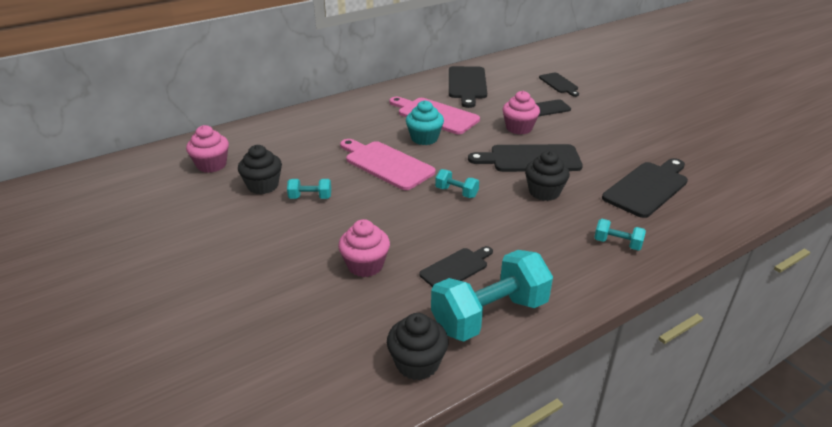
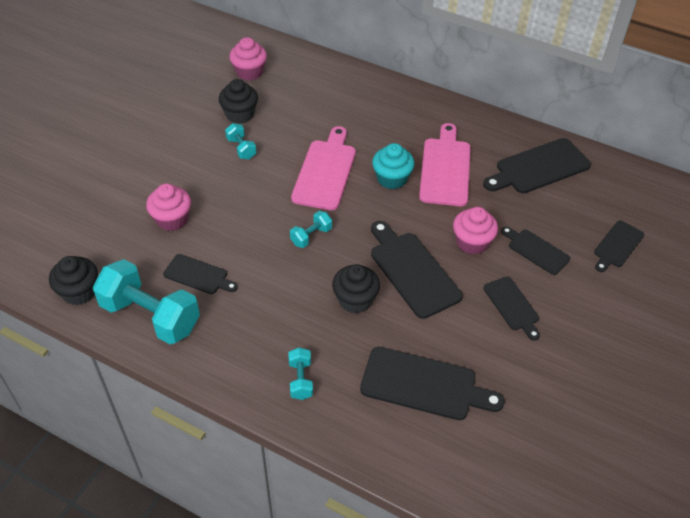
camera: 60 degrees right, 15 degrees up
turquoise dumbbell [435,169,479,198] -> turquoise dumbbell turned 45 degrees clockwise [290,211,332,248]
none -> black cutting board [483,277,540,341]

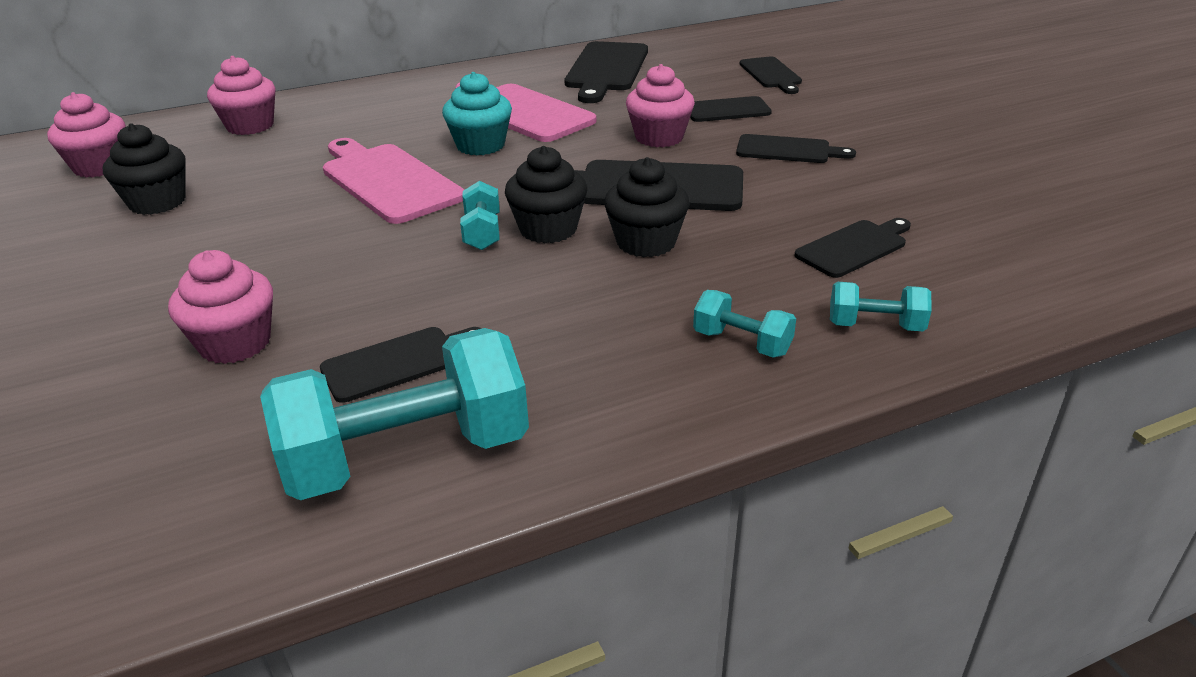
camera: 50 degrees left, 15 degrees down
black cupcake [49,256,98,305] -> black cupcake moved to [505,146,587,243]
turquoise dumbbell [225,123,256,159] -> turquoise dumbbell moved to [830,282,932,331]
black cutting board [360,347,505,420] -> black cutting board [794,218,911,278], size x0.60
none -> pink cupcake [207,56,276,135]

